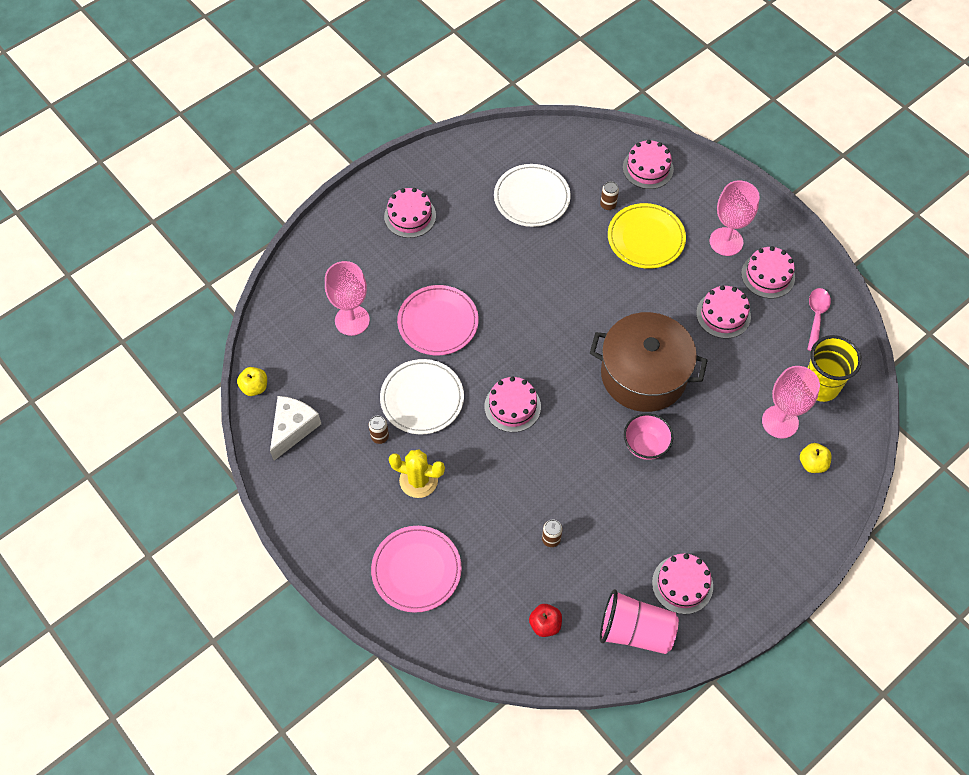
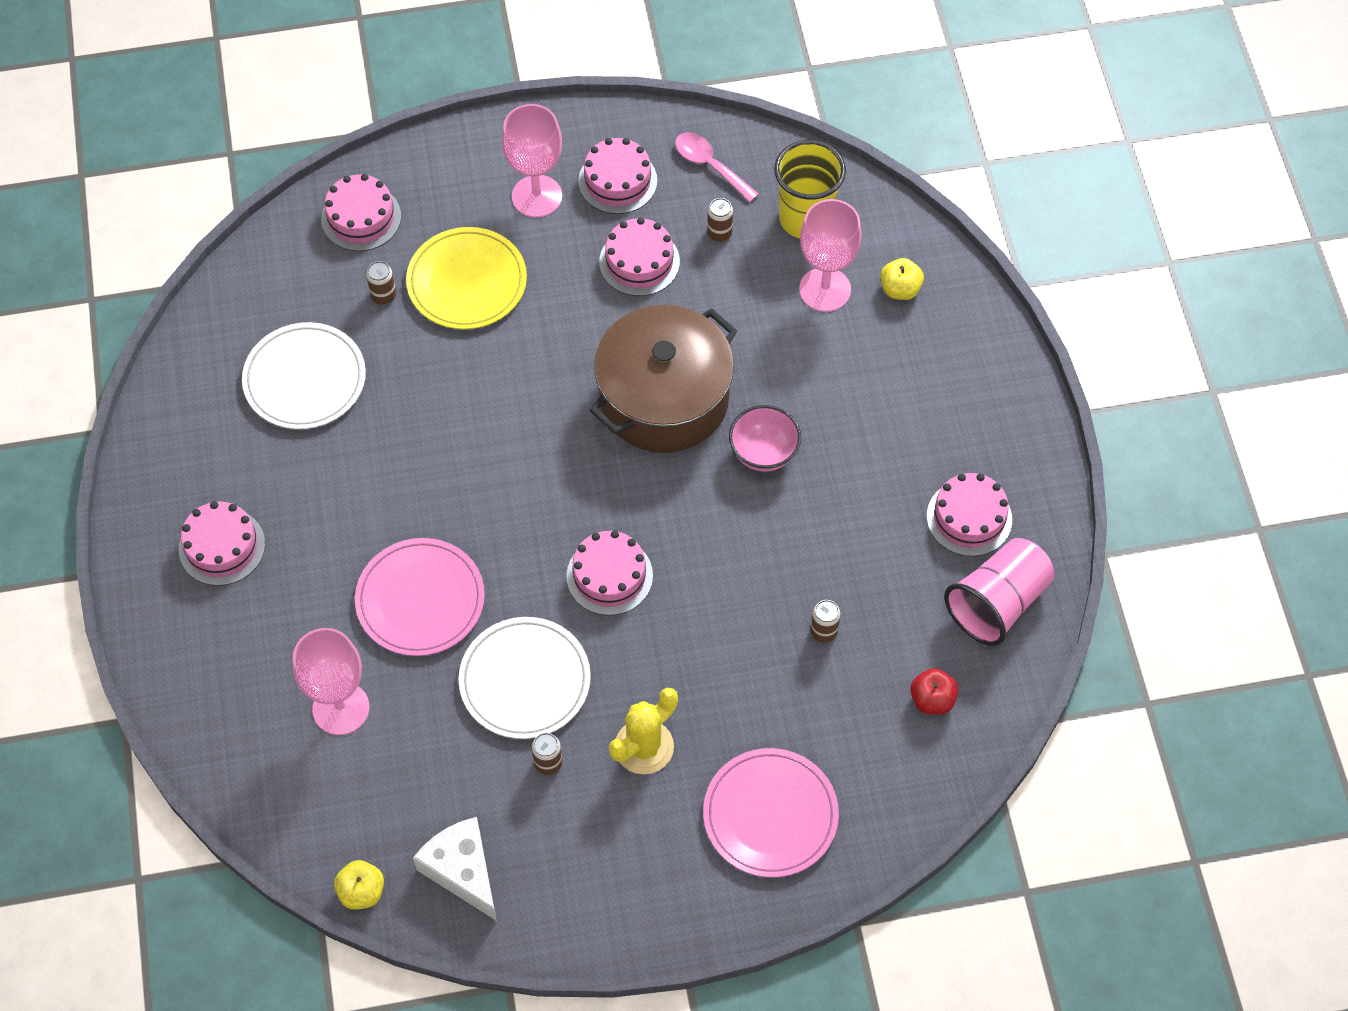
camera: 60 degrees left, 0 degrees up
none -> brown can [707,198,733,242]

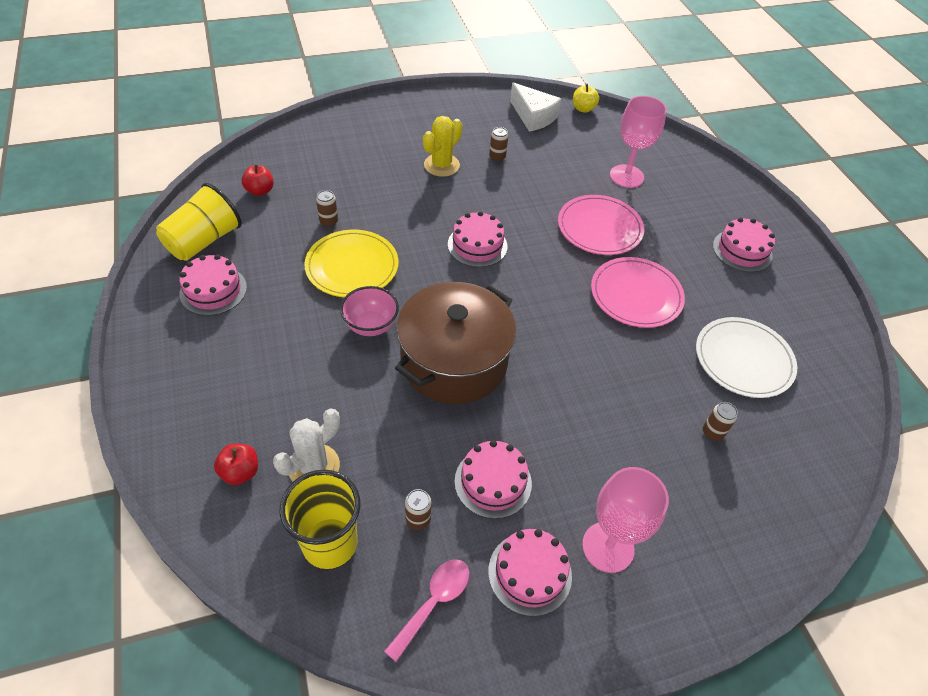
camera: 170 degrees right, 10 degrees down
pink cake [321,174,401,251] -> none
yellow plate [406,227,527,329] -> yellow plate moved to [304,230,398,297]
white plate [459,617,591,739] -> none
pink spoon [675,132,759,202] -> pink spoon turned 90 degrees counterclockwise [384,560,469,662]
pink plate [703,748,839,877] -> pink plate moved to [591,257,685,328]
pink goblet [799,199,862,312] -> white cactus [273,408,340,482]
yellow apple [880,258,924,300] -> red apple [214,444,258,485]
pink cup [944,538,1054,646] -> yellow cup [156,183,242,261]

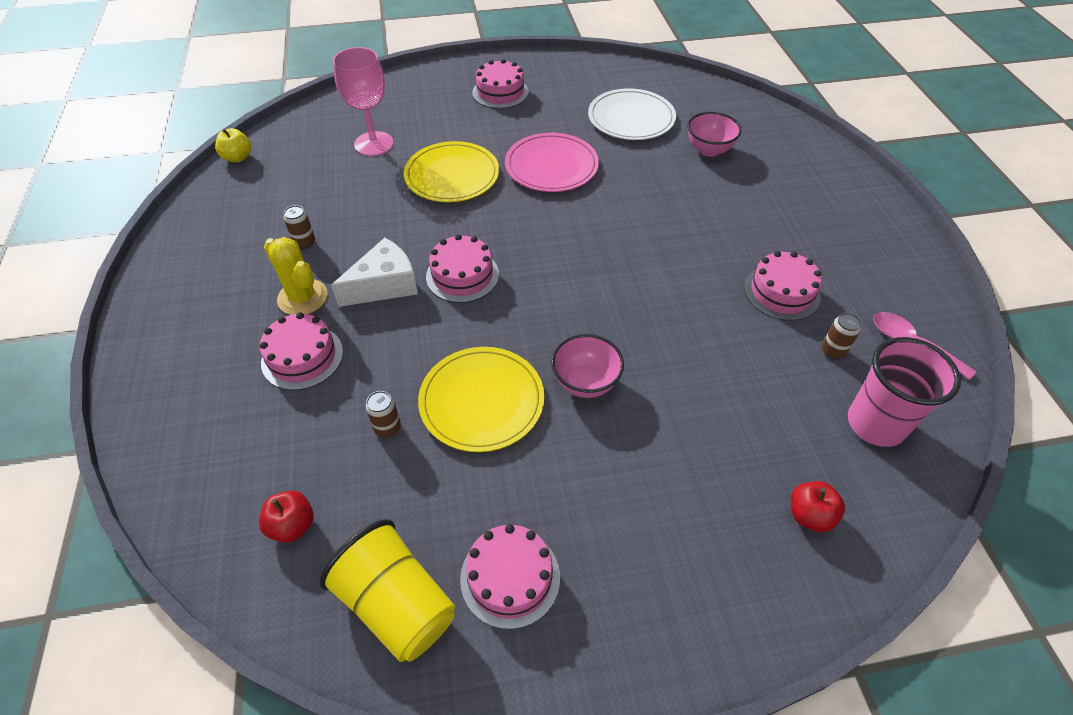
camera: 80 degrees left, 0 degrees up
white cactus [273,408,340,482] -> none
yellow cup [279,469,361,569] -> pink cup [848,337,961,447]
brown pot [395,282,516,404] -> none
pink cake [488,529,572,616] -> pink cake moved to [260,312,343,390]
white cheese [510,82,561,132] -> white cheese moved to [331,238,418,307]
pink plate [558,195,644,255] -> yellow plate [404,141,499,202]
pink goblet [582,467,669,573] -> none
brown can [703,402,738,441] -> pink bowl [687,112,742,157]

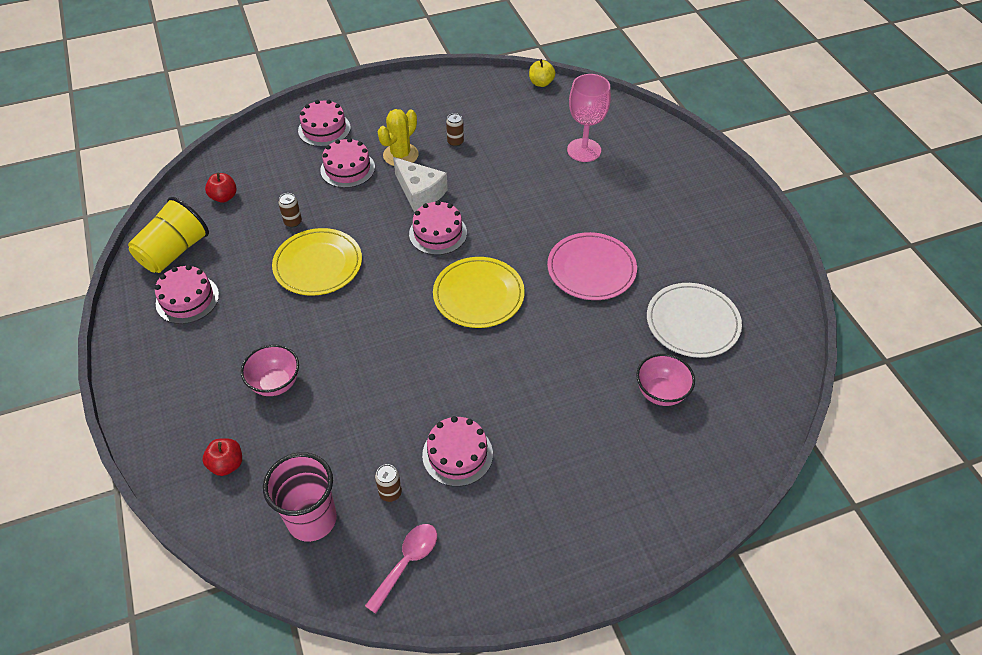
camera: 80 degrees right, 0 degrees up
yellow plate [404,141,499,202] -> yellow plate moved to [433,257,525,328]
pink cake [472,59,529,109] -> pink cake moved to [298,100,351,147]
pink bowl [551,334,624,398] -> pink bowl moved to [241,345,299,396]

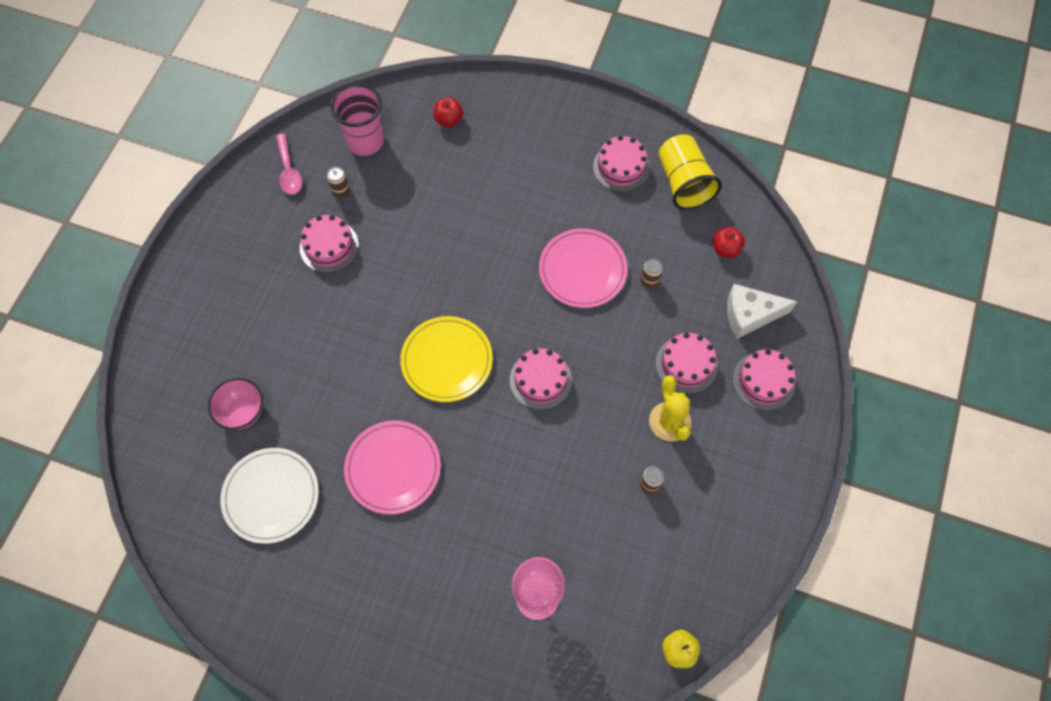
camera: 130 degrees right, 15 degrees up
pink bowl [241,345,299,396] -> none
yellow plate [272,228,362,296] -> pink plate [539,228,628,308]
white cheese [393,157,448,212] -> white cheese moved to [727,284,797,339]

